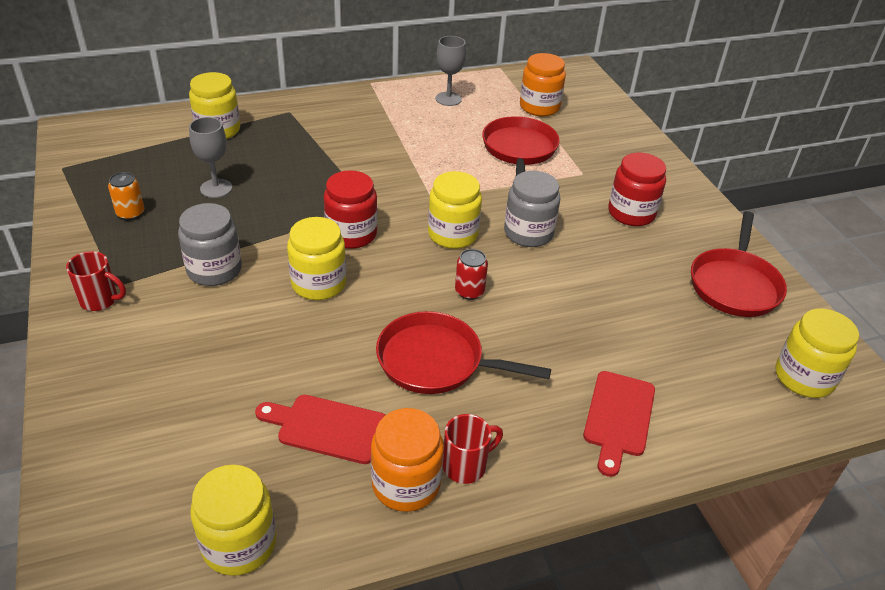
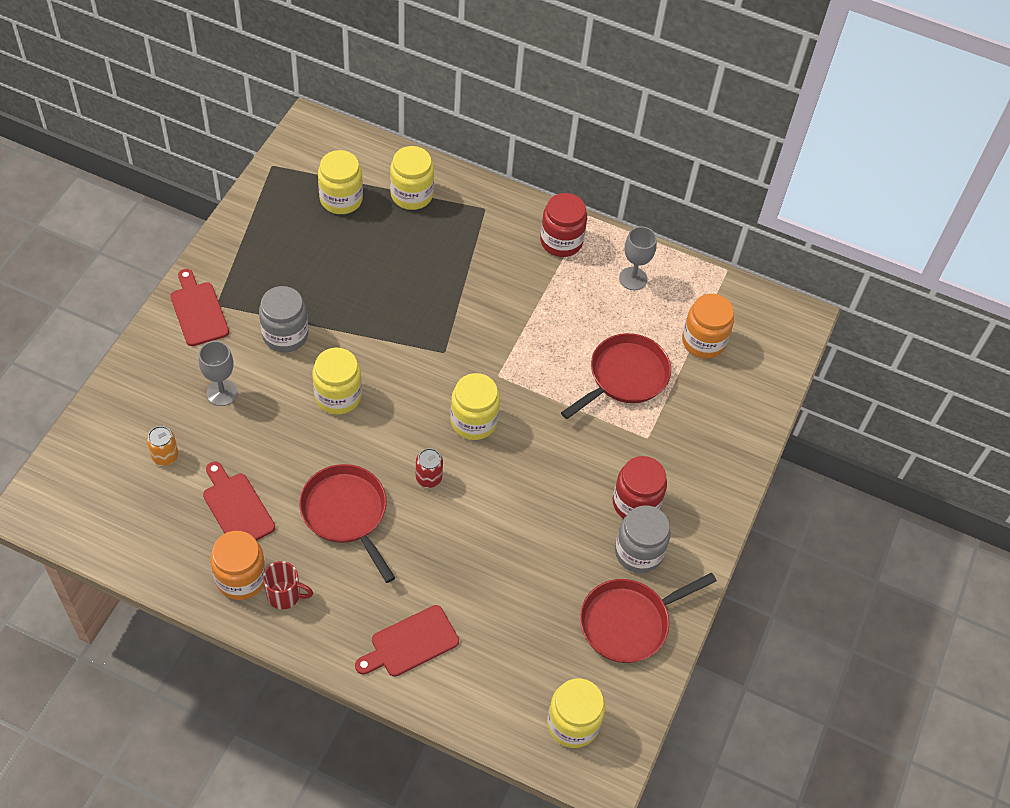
camera: 40 degrees right, 15 degrees up
red mug [66,251,126,311] -> red cutting board [170,269,229,346]
orange can [108,172,144,220] -> orange can moved to [147,426,179,466]
grey goblet [189,117,232,198] -> grey goblet moved to [199,341,238,406]
yellow jar [190,465,276,576] -> yellow jar moved to [318,150,363,214]
red jar [324,170,377,249] -> red jar moved to [540,193,587,257]
grey jar [504,171,560,247] -> grey jar moved to [615,505,671,573]

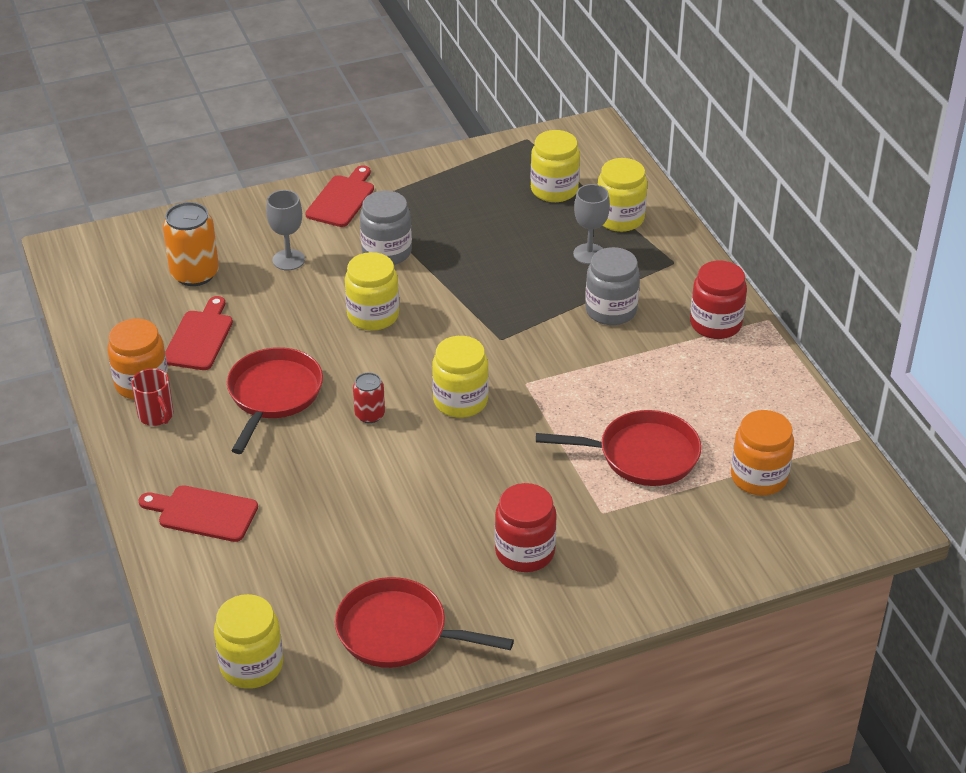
camera: 50 degrees right, 15 degrees down
orange can [147,426,179,466] -> orange can [163,202,219,286], size x1.76
grey jar [615,505,671,573] -> grey jar moved to [585,247,640,325]
grey goblet [619,226,657,290] -> grey goblet moved to [573,184,610,264]

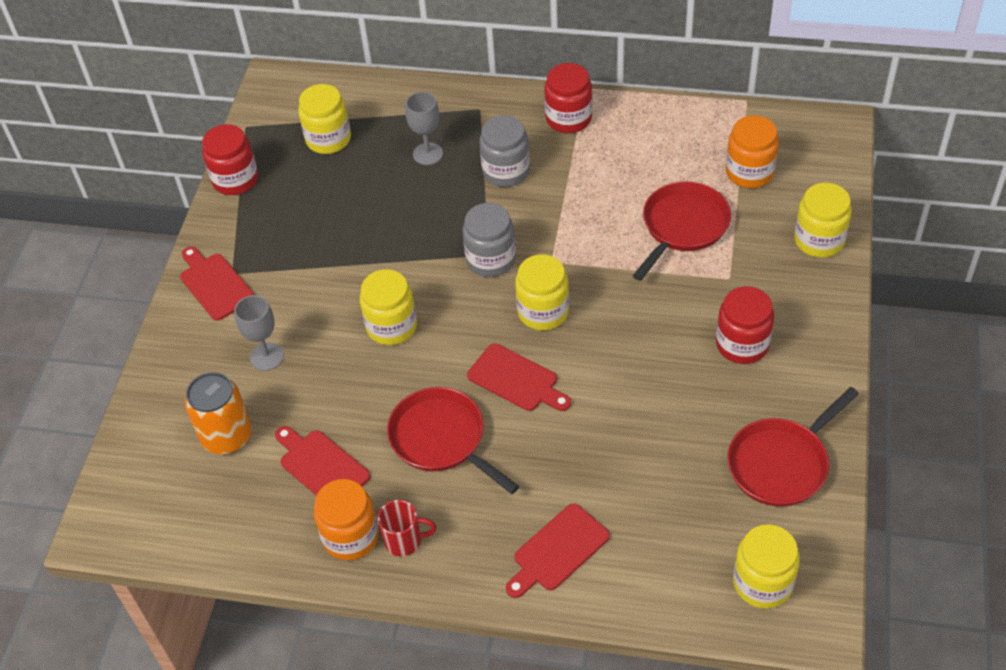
camera: 55 degrees left, 10 degrees up
red can [353,372,385,423] -> red cutting board [467,343,571,411]
grey jar [360,191,412,265] -> grey jar moved to [462,203,516,277]
yellow jar [597,158,647,232] -> yellow jar moved to [794,183,852,258]
none -> red jar [202,124,258,195]

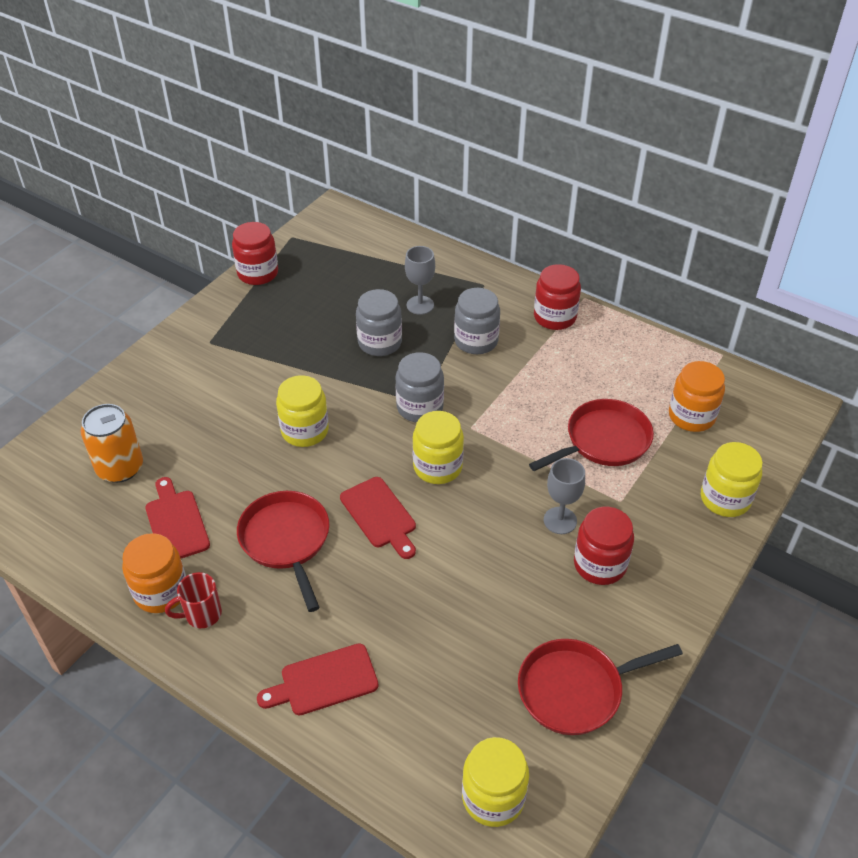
camera: 20 degrees right, 5 degrees down
red cutting board [180,246,254,321] -> none
grey goblet [234,295,284,371] -> grey goblet moved to [544,458,585,534]
yellow jar [298,84,351,154] -> none
red mug [378,500,437,556] -> red mug turned 135 degrees clockwise [165,572,222,628]
none -> grey jar [356,289,402,356]

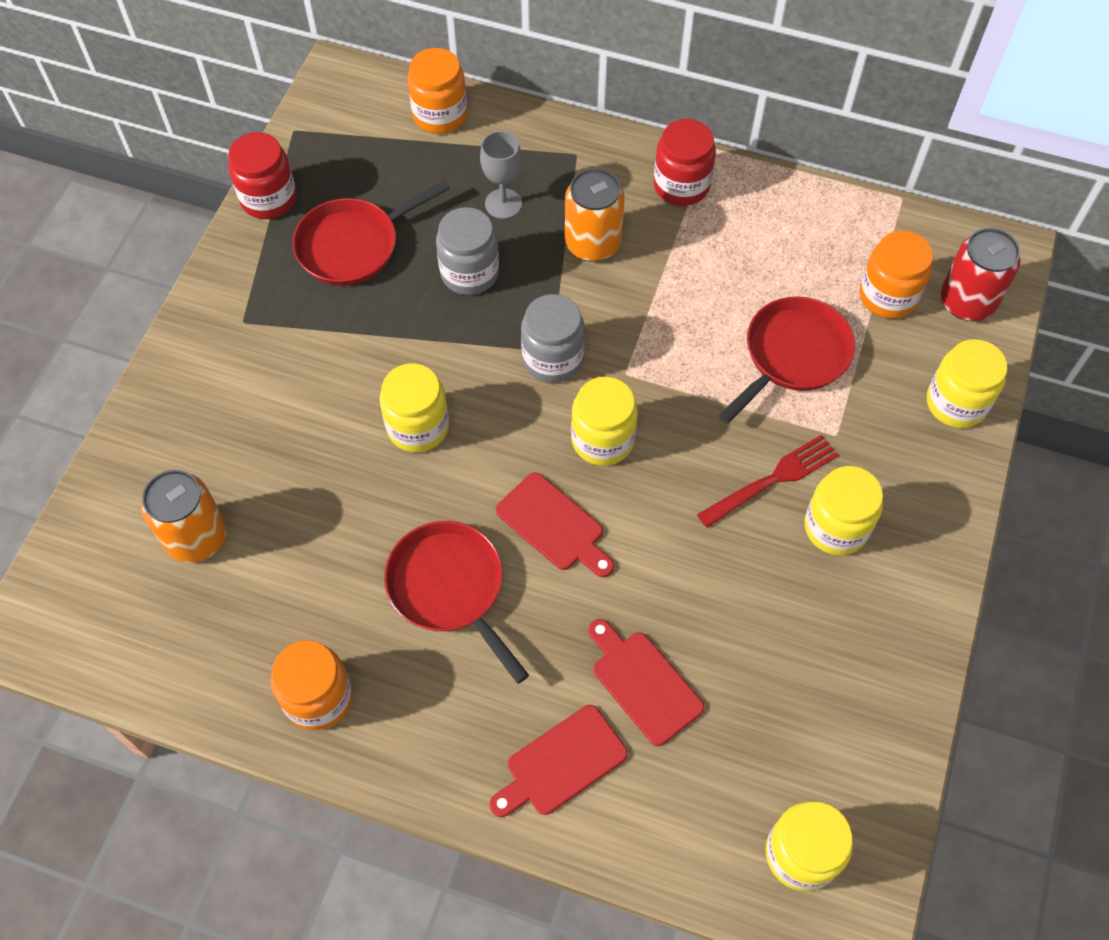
camera: 15 degrees left, 15 degrees up
red cutting board [145,477,210,558] -> red cutting board moved to [588,619,704,746]
red mug [165,572,222,628] -> none
grey jar [454,288,500,354] -> orange can [565,168,625,262]
red pan [518,639,683,735] -> red pan moved to [292,180,450,286]
grey goblet [544,458,585,534] -> red fork [697,435,838,528]
red jar [574,507,634,585] -> yellow jar [804,466,883,556]
none -> orange jar [408,48,467,134]
none -> red can [941,228,1020,321]

